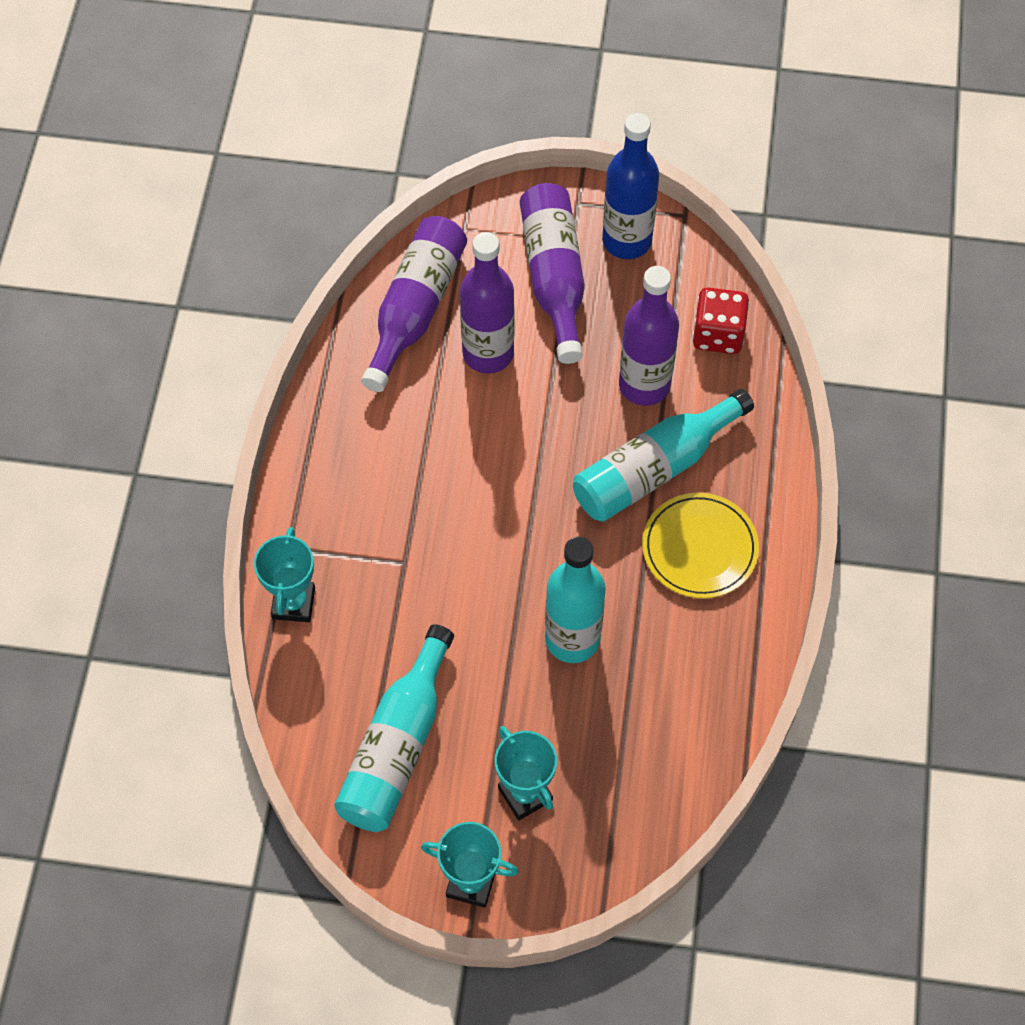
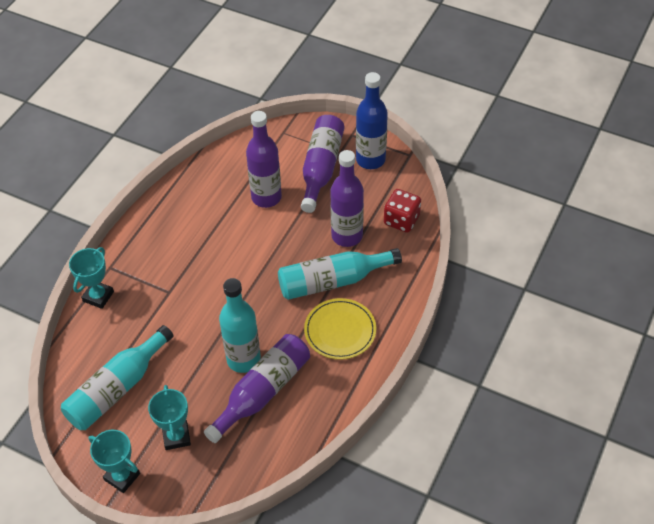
camera: 20 degrees right, 10 degrees down
purple bottle [361,216,467,392] -> purple bottle moved to [204,334,310,443]

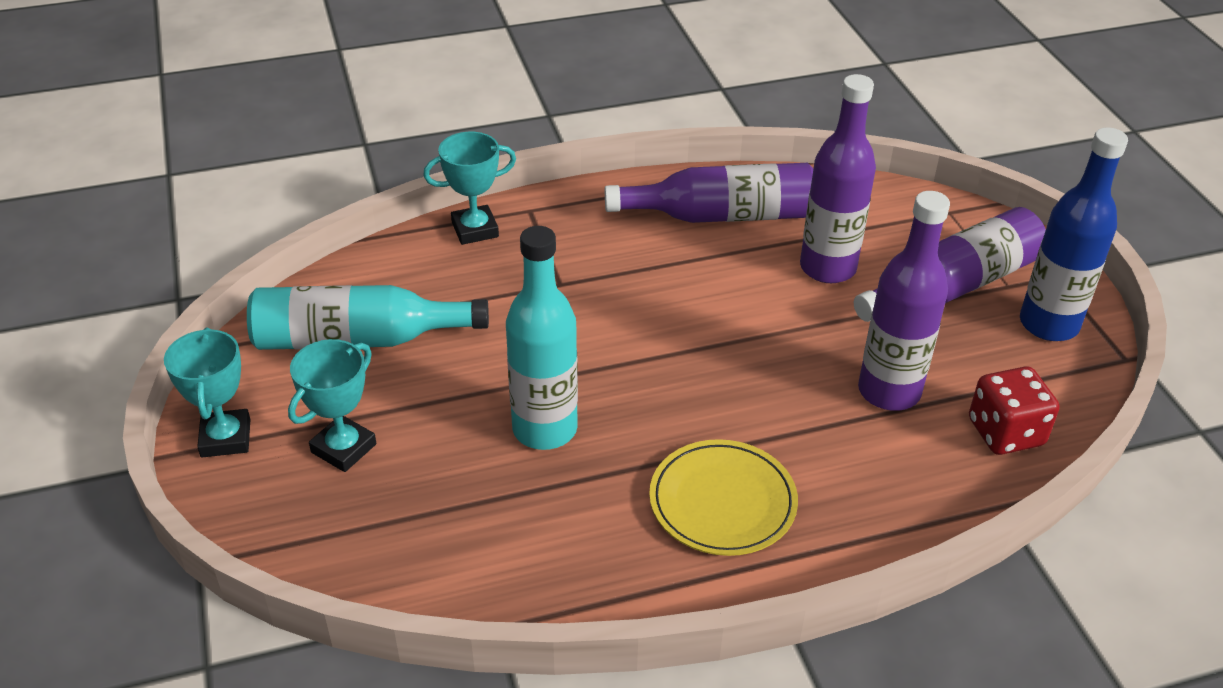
camera: 45 degrees right, 10 degrees down
purple bottle [204,334,310,443] -> purple bottle moved to [605,163,813,223]
turquoise bottle [278,248,402,300] -> none

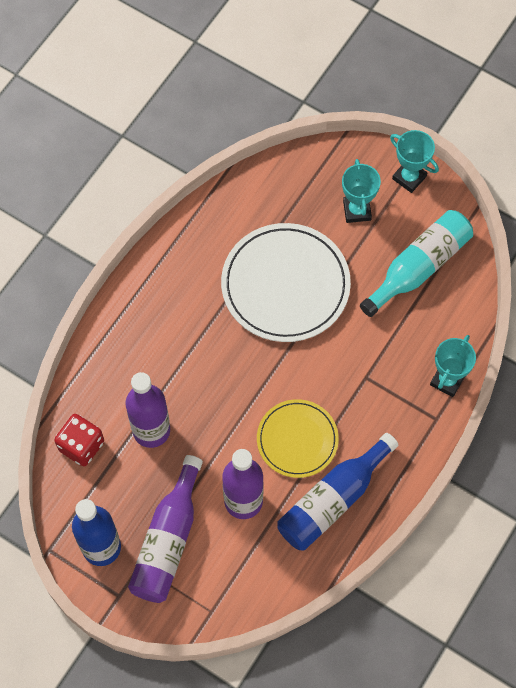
camera: 140 degrees right, 25 degrees up
turquoise bottle [506,226,578,450] -> white plate [221,223,351,342]
purple bottle [605,163,813,223] -> blue bottle [277,433,398,550]
yellow plate [649,439,798,556] -> yellow plate moved to [257,399,339,478]

